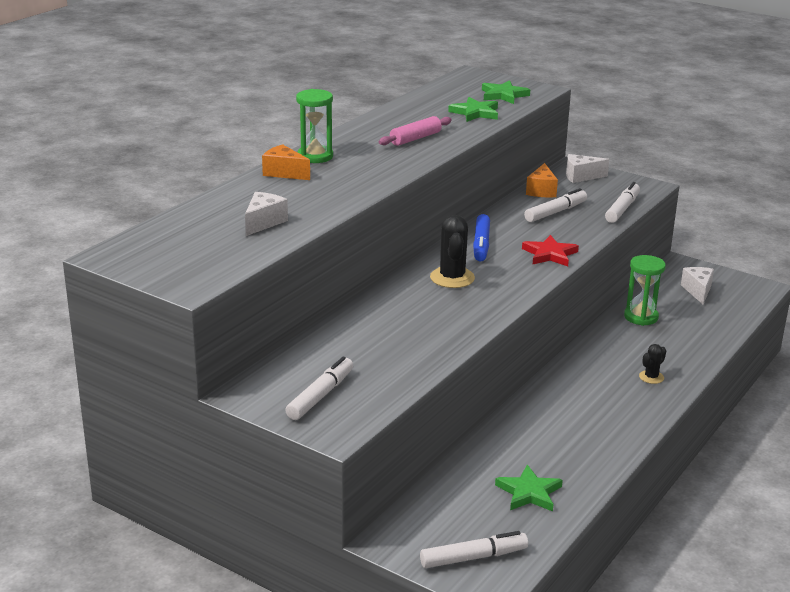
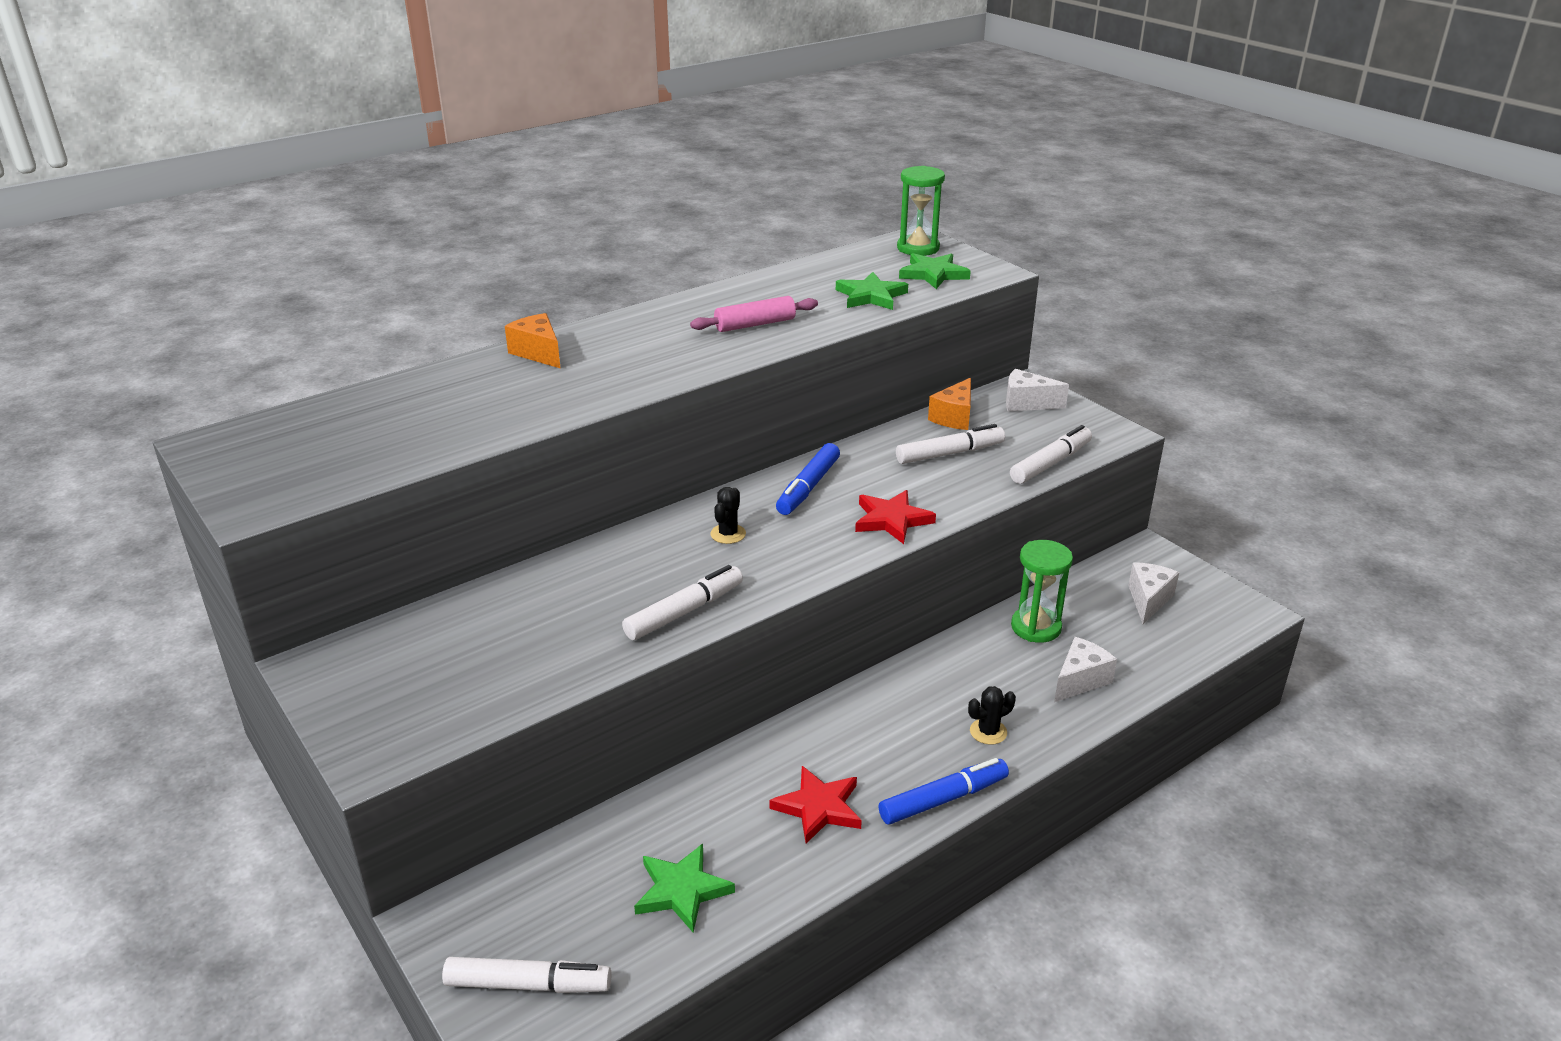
camera: 20 degrees right, 5 degrees up
white cheese [245,192,288,236] -> white cheese moved to [1054,637,1117,702]
white marker [285,357,353,420] -> white marker moved to [622,565,743,640]
green hourglass [296,89,333,163] -> green hourglass moved to [897,166,945,256]
black cactus [430,215,475,288] -> black cactus [711,487,746,544], size x0.56
none -> red star [769,766,862,844]
none -> blue marker [878,758,1009,825]

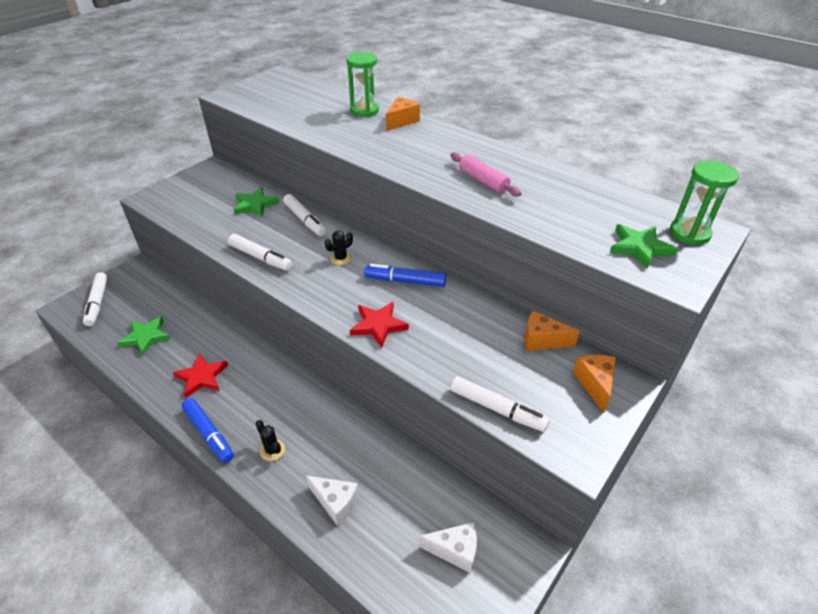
camera: 75 degrees right, 10 degrees up
black cactus [711,487,746,544] -> black cactus turned 45 degrees counterclockwise [325,230,353,265]
green star [836,272,908,310] -> green star moved to [234,187,280,217]
white marker [896,424,1005,464] -> white marker moved to [283,194,326,236]
white cheese [1006,369,1069,411] -> orange cheese [573,355,616,413]
green hourglass [1011,540,1073,643] -> green hourglass moved to [346,52,379,117]

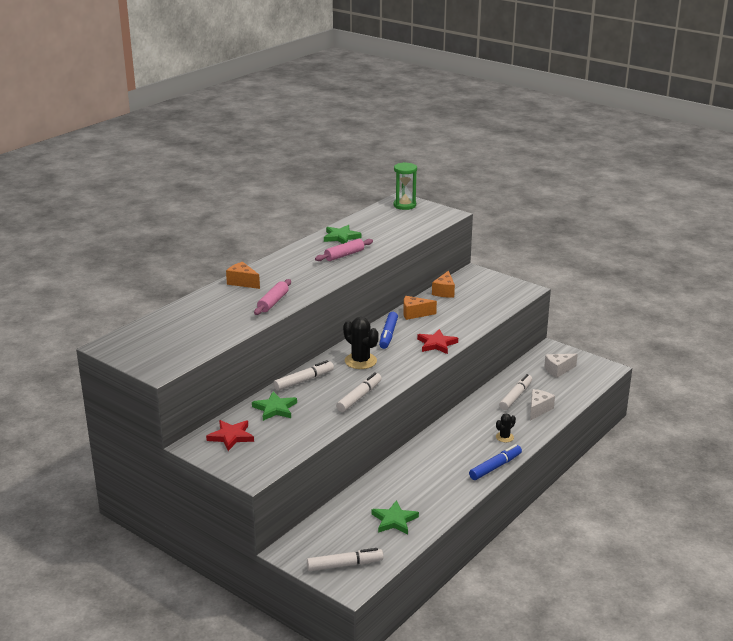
camera: 90 degrees left, 15 degrees down
red star [173,353,228,398] -> red star moved to [206,420,254,451]
black cactus [325,230,353,265] -> black cactus [343,317,379,369], size x1.80
green hourglass [346,52,379,117] -> none
white cheese [419,522,477,573] -> white cheese turned 120 degrees counterclockwise [544,354,578,378]
white marker [450,376,550,432] -> white marker moved to [499,374,532,410]
orange cheese [573,355,616,413] -> orange cheese moved to [403,296,437,320]
green star [610,224,678,269] -> green star moved to [324,225,362,244]
none -> pink rolling pin [254,279,291,315]

